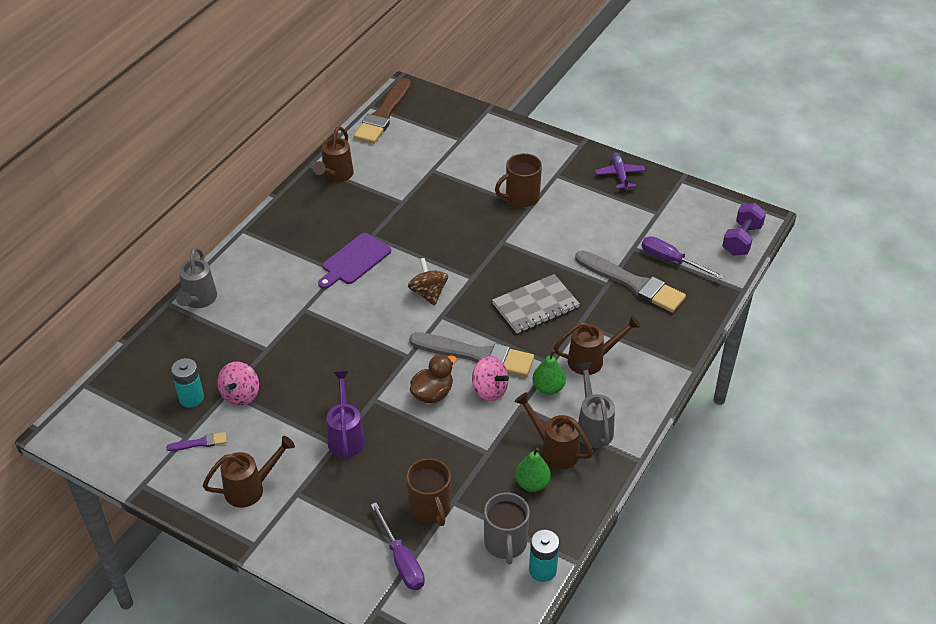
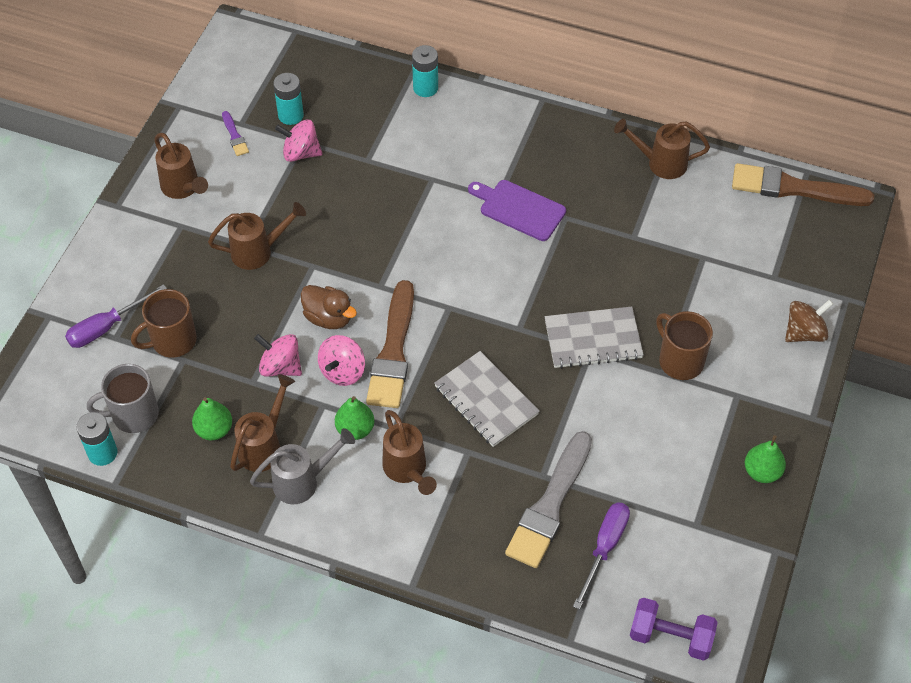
camera: 80 degrees right, 10 degrees up
grey watering can [176,247,217,308] -> turquoise battery [412,45,438,97]
purple watering can [327,371,365,458] -> brown watering can [208,202,306,270]
brown spinning top [408,258,448,306] -> brown spinning top moved to [785,299,833,342]
grey brush [409,332,534,377] -> brown brush [366,280,414,408]
purple plane [595,152,645,190] -> green pear [745,435,786,483]
none -> pink spinning top [254,334,302,377]
none -> grey notebook [544,307,644,369]

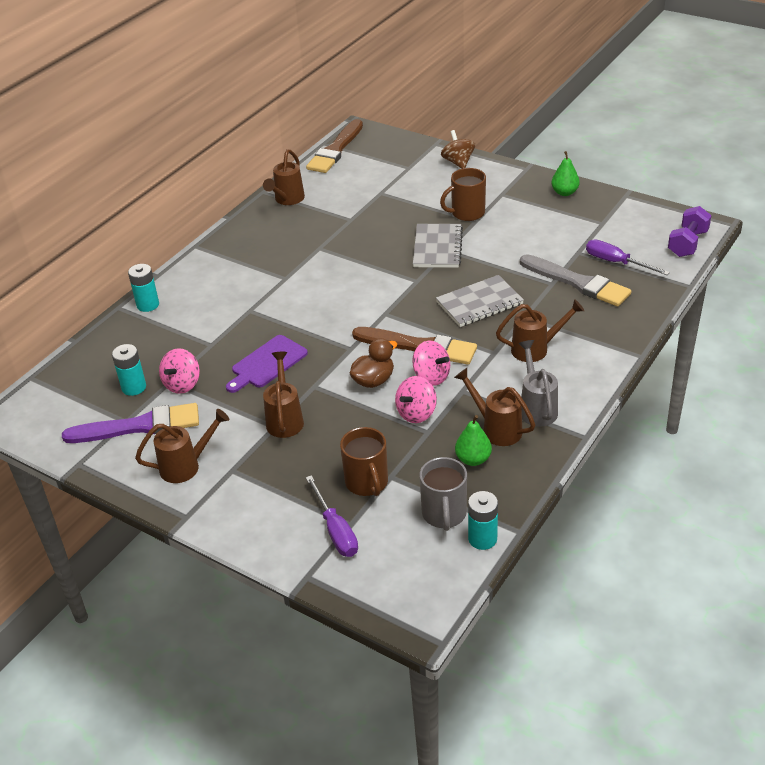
camera: 75 degrees left, 15 degrees down
purple brush [222,111,249,156] -> purple brush [62,403,199,443], size x2.27
green pear [335,396,374,440] -> none
purple cutting board [468,180,566,241] -> purple cutting board moved to [226,335,308,393]

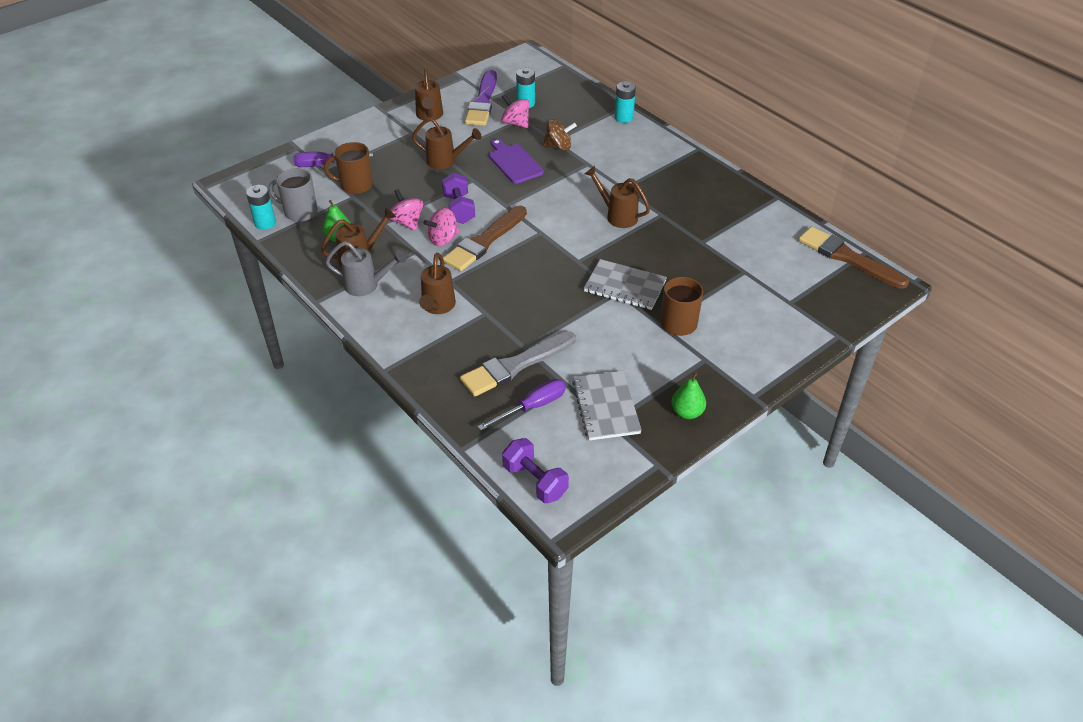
camera: 105 degrees right, 5 degrees up
brown watering can [263,149,305,205] -> brown watering can moved to [585,166,650,228]
brown duck [349,338,397,388] -> purple dumbbell [442,173,475,224]
grey notebook [436,275,524,327] -> grey notebook moved to [572,371,642,440]
brown spinning top [441,130,475,169] -> brown spinning top moved to [542,119,577,151]

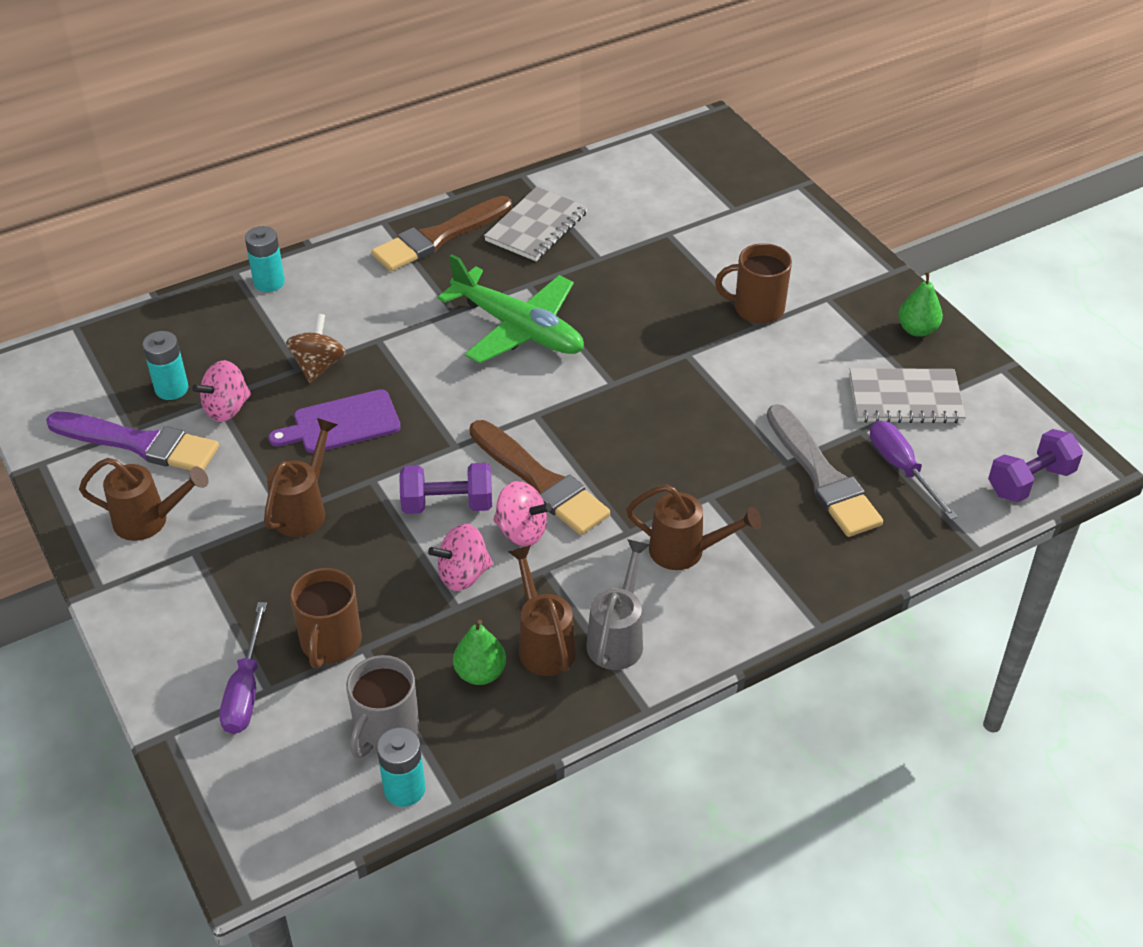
camera: 80 degrees left, 0 degrees up
pink spinning top [423,208,460,246] -> pink spinning top turned 45 degrees counterclockwise [494,481,552,546]
grey notebook [584,259,667,310] -> grey notebook moved to [484,187,588,261]
brown watering can [585,166,650,228] -> green plane [438,254,584,364]
brown brush [798,226,909,289] -> brown brush moved to [371,196,512,271]

